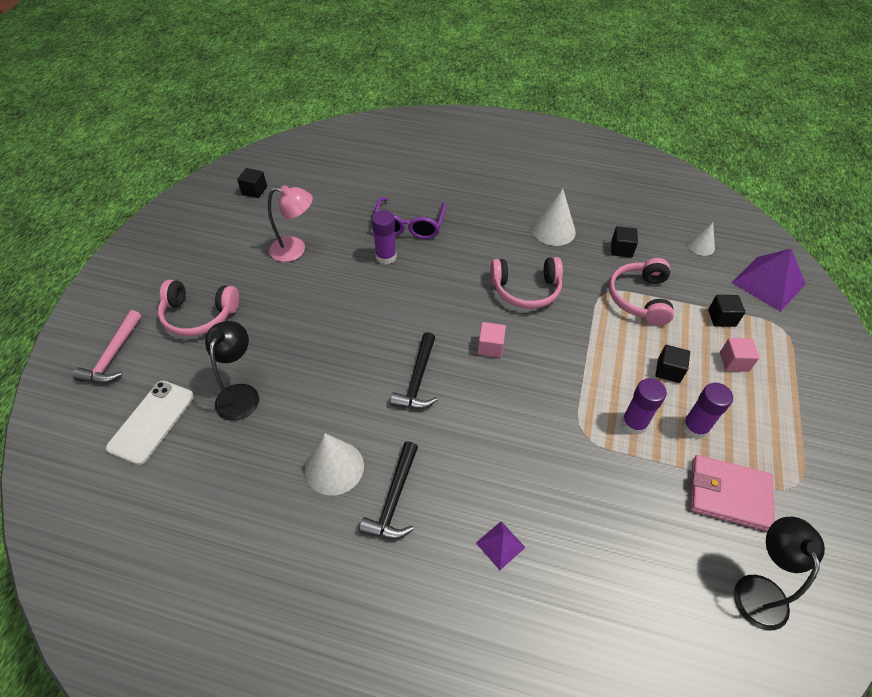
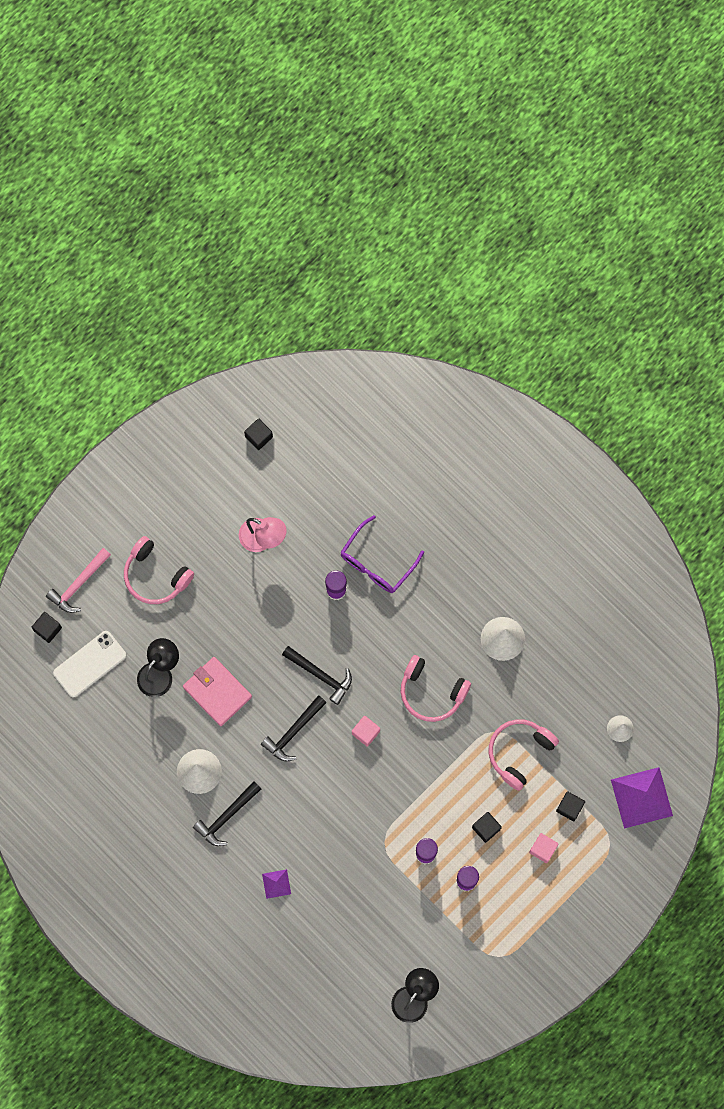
camera: 30 degrees right, 25 degrees up
black cube [611,226,638,258] -> black cube moved to [32,612,62,643]
pink wallet [690,455,775,532] -> pink wallet moved to [183,657,252,726]
none -> black hammer [282,646,352,705]

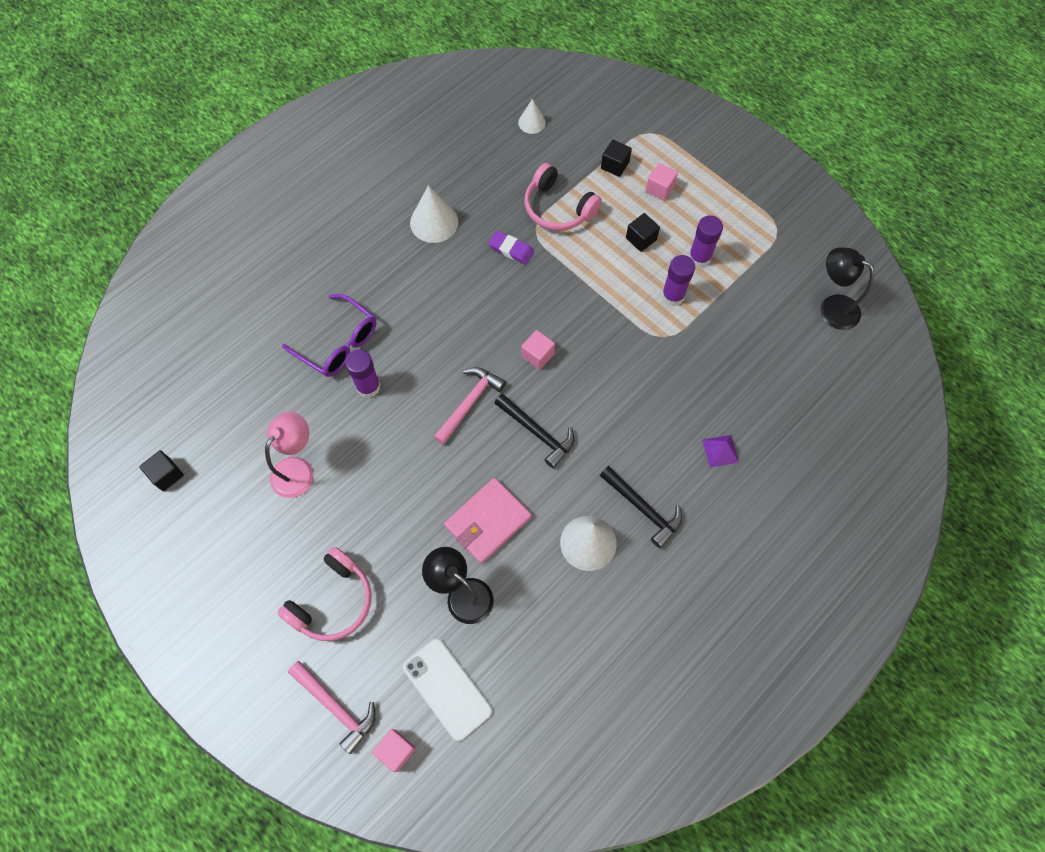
camera: 90 degrees left, 10 degrees down
black cube [32,612,62,643] -> pink cube [372,729,416,772]
black hammer [282,646,352,705] -> pink hammer [434,367,506,445]
pink headphones [401,655,471,722] -> none
purple pyramid [611,767,673,829] -> none
none -> purple eraser [488,230,534,265]

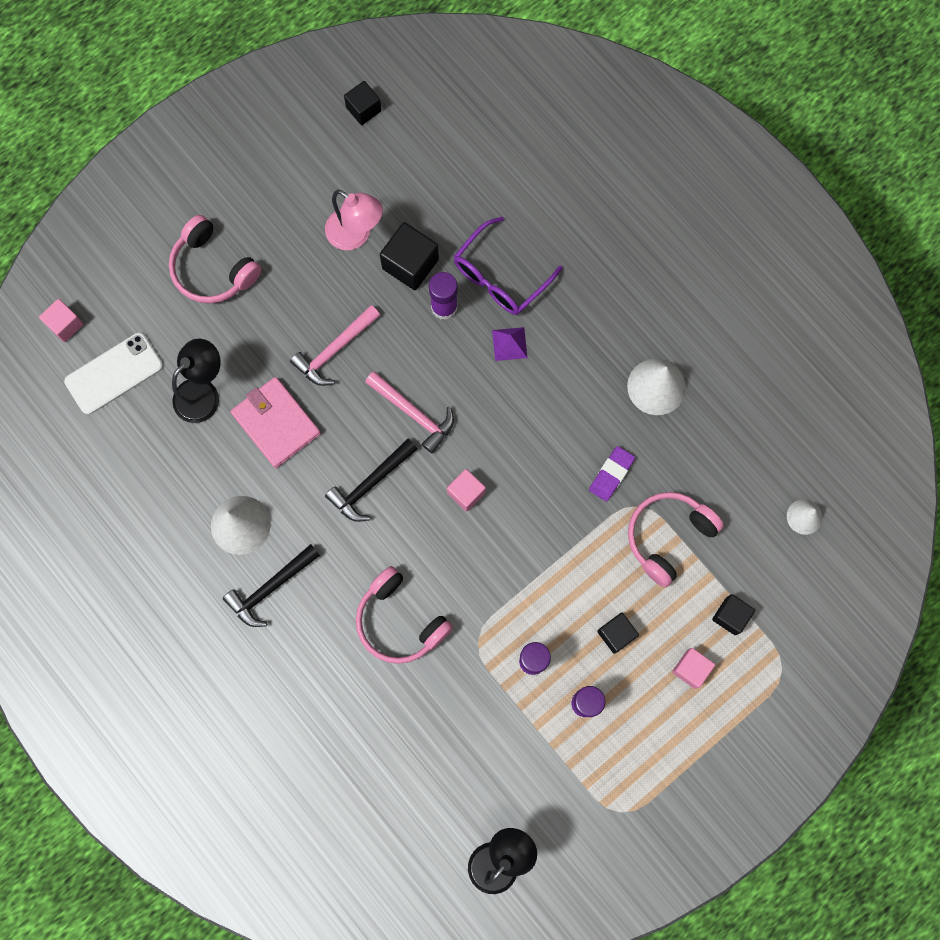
camera: 95 degrees right, 10 degrees up
pink hammer [288,661,376,754] -> pink hammer moved to [290,305,380,386]
purple pyramid [702,435,739,468] -> purple pyramid moved to [492,327,527,361]
none -> pink headphones [356,566,453,664]
none -> black cube [380,222,439,290]

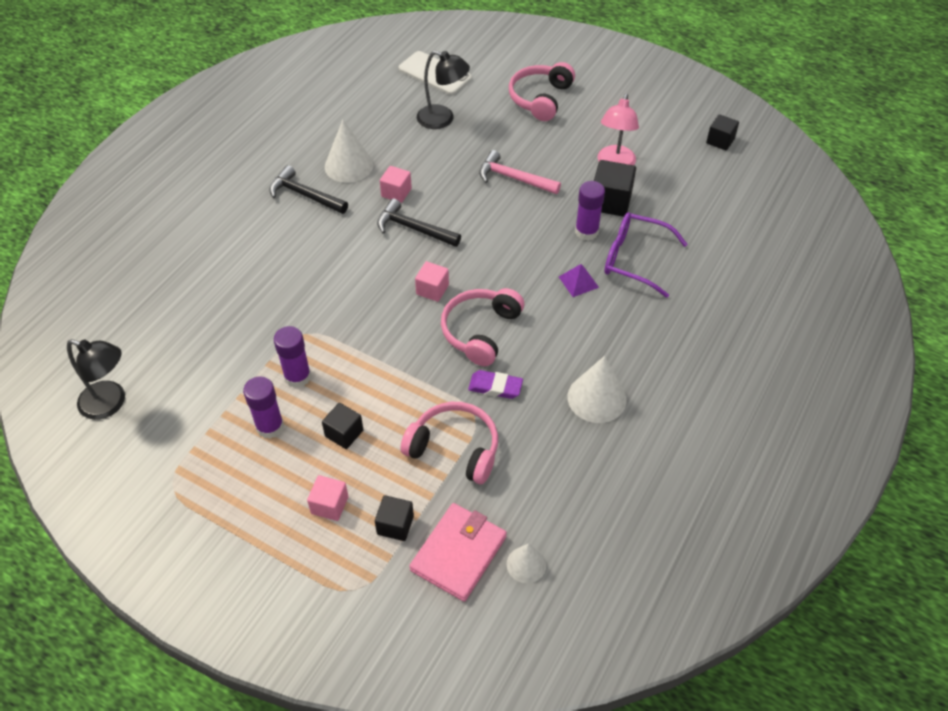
camera: 70 degrees right, 25 degrees down
pink cube [39,299,84,342] -> pink cube moved to [380,166,412,203]
pink wallet [230,377,321,468] -> pink wallet moved to [409,503,507,602]
pink headphones [356,566,453,664] -> pink headphones moved to [441,288,524,366]
pink hammer [365,371,454,454] -> none

